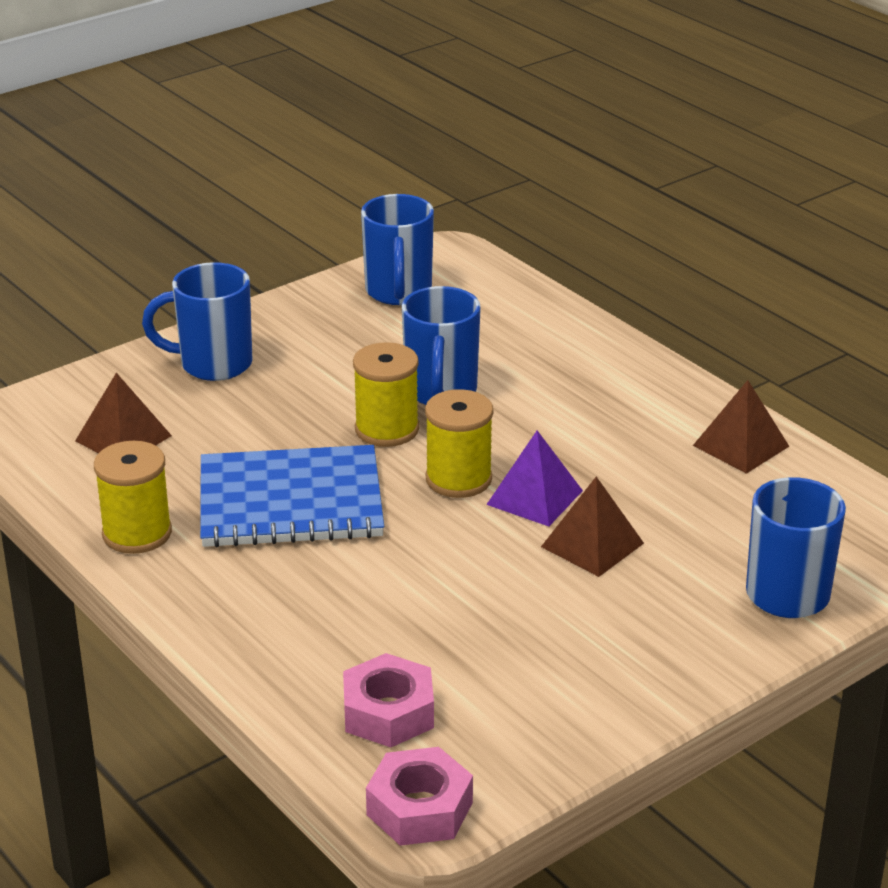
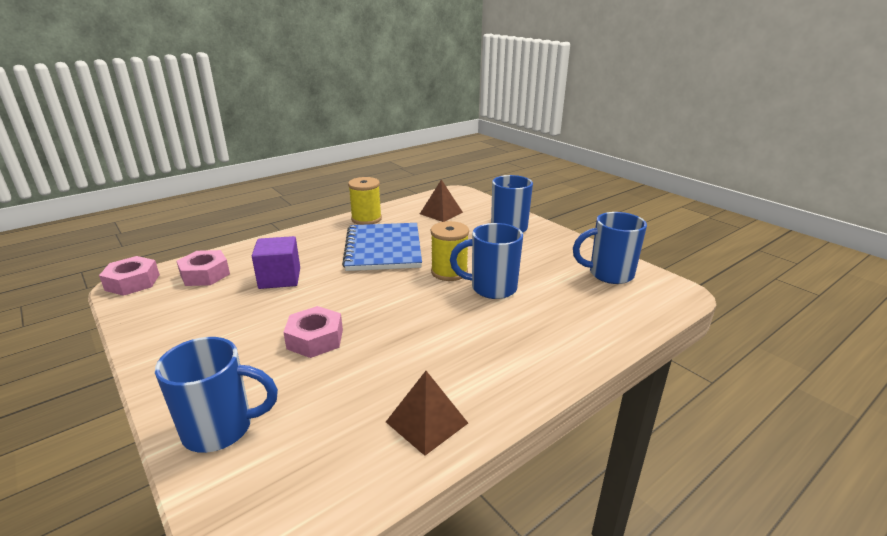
camera: 90 degrees right, 5 degrees down
yellow spool [425,389,493,498] -> none
purple pyramid [486,431,583,526] -> none
brown pyramid [541,477,644,577] -> pink nut [283,306,343,358]
none -> purple cube [252,236,300,289]

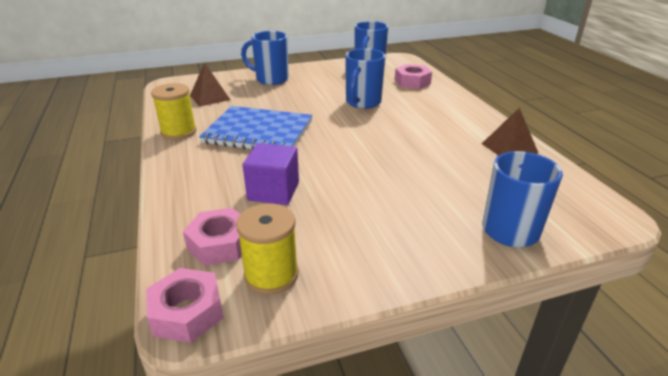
camera: 70 degrees left, 5 degrees up
pink nut [283,306,343,358] -> pink nut moved to [395,64,432,89]
yellow spool [431,221,469,281] -> yellow spool moved to [236,204,298,295]

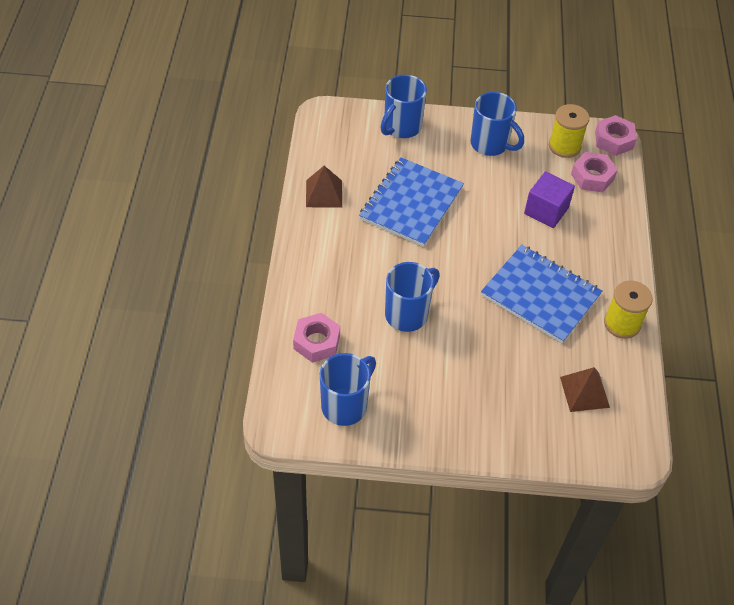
camera: 160 degrees left, 20 degrees up
blue mug [241,31,289,85] -> blue mug moved to [470,92,524,156]
none -> blue notebook [359,158,464,247]

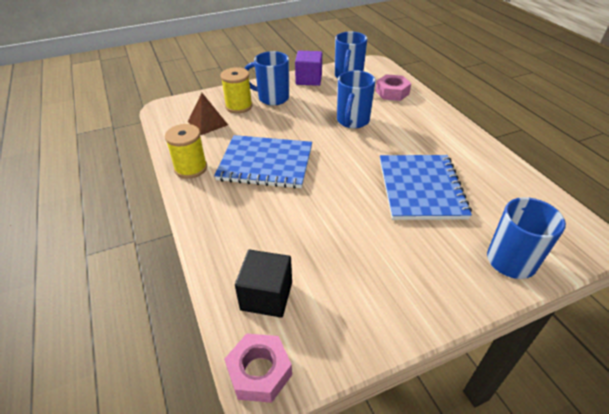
camera: 155 degrees right, 10 degrees down
brown pyramid [306,166,342,207] -> none
blue mug [470,92,524,156] -> blue mug moved to [244,51,289,106]
purple cube [524,171,575,228] -> purple cube moved to [295,51,322,86]
yellow spool [549,104,589,158] -> yellow spool moved to [220,67,252,113]
pink nut [571,152,618,192] -> black cube [235,250,292,318]

